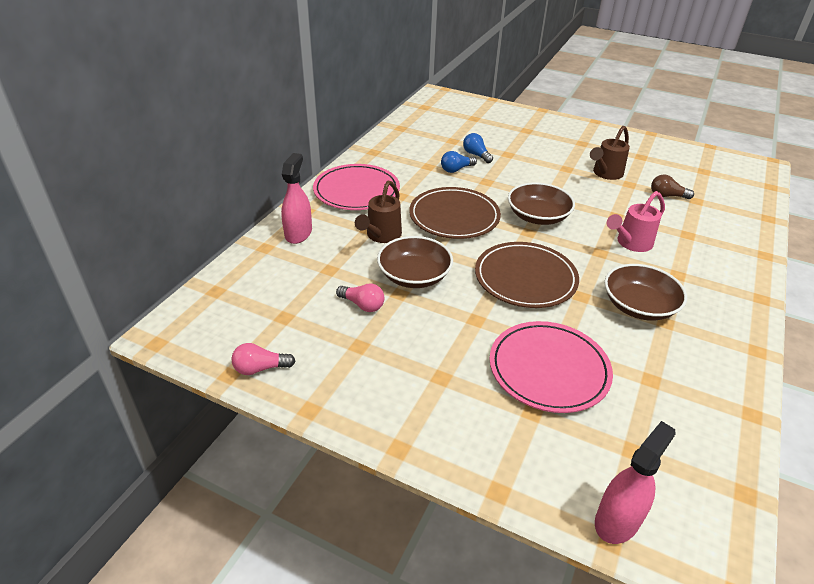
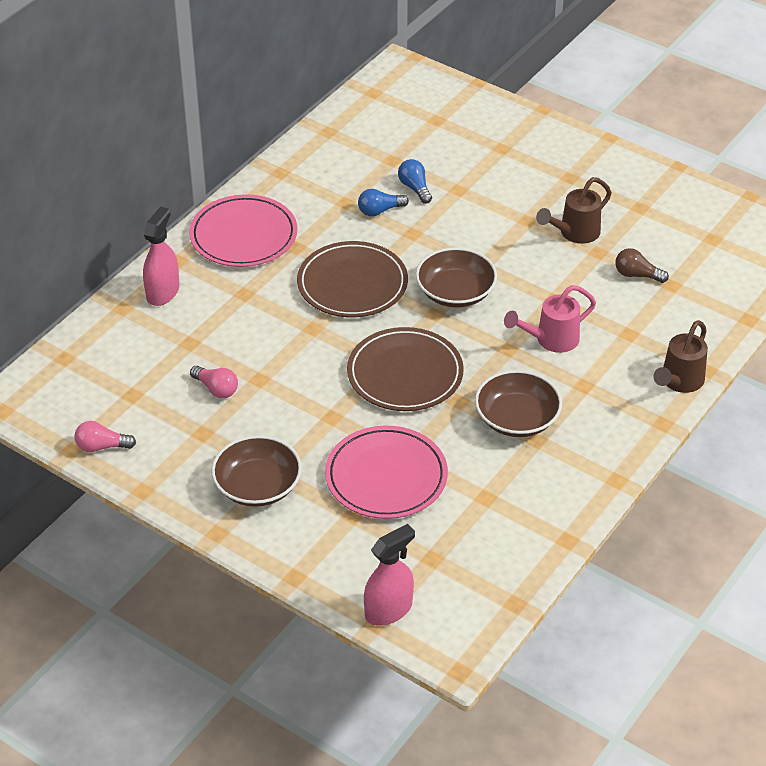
camera: 10 degrees right, 5 degrees up
brown watering can [355,181,402,243] -> brown watering can moved to [654,320,708,393]
brown bowl [377,236,453,288] -> brown bowl moved to [211,435,302,507]

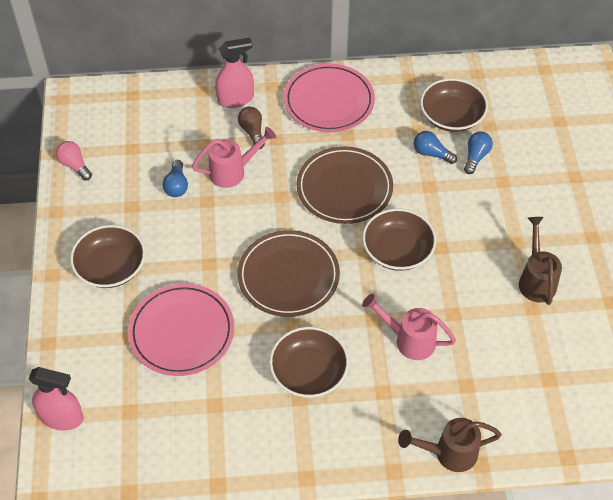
camera: 50 degrees right, 10 degrees up
pink light bulb [190,366,238,398] -> blue light bulb [163,160,188,197]
brown watering can [536,177,612,244] -> brown watering can turned 75 degrees clockwise [519,217,562,305]
brown light bulb [615,248,669,283] -> brown light bulb moved to [238,106,265,149]
none -> pink watering can [192,127,276,188]
none -> brown bowl [420,78,488,132]

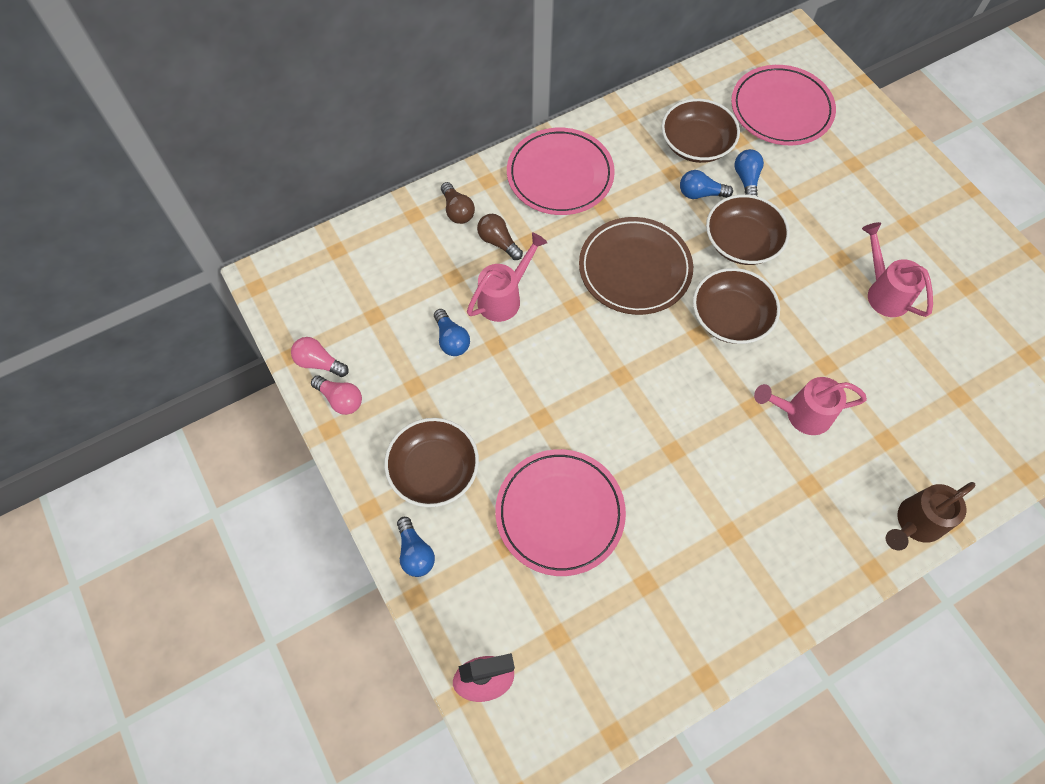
camera: 25 degrees left, 10 degrees up
pink spray bottle [215,37,254,108] -> brown light bulb [441,182,475,224]
brown plate [237,230,340,317] -> none
brown bowl [269,327,349,398] -> brown bowl moved to [706,194,790,265]
brown watering can [519,217,562,305] -> pink watering can [862,222,933,317]
none -> pink light bulb [311,375,362,415]
none -> blue light bulb [397,517,435,577]
none -> pink plate [731,65,836,145]

